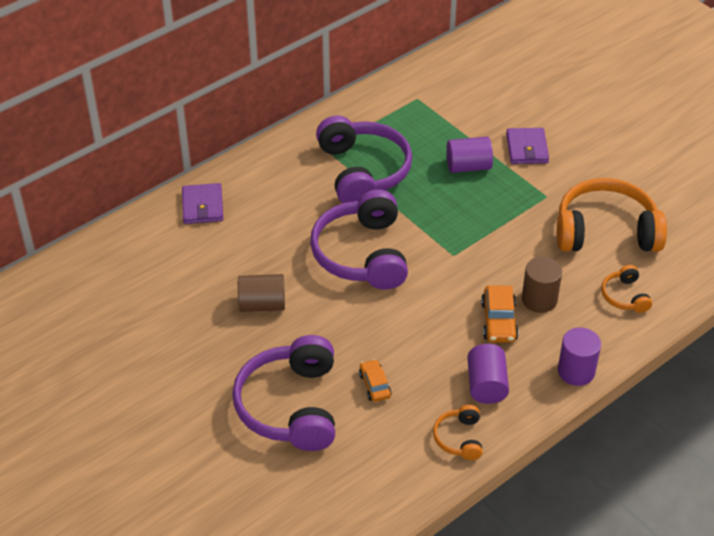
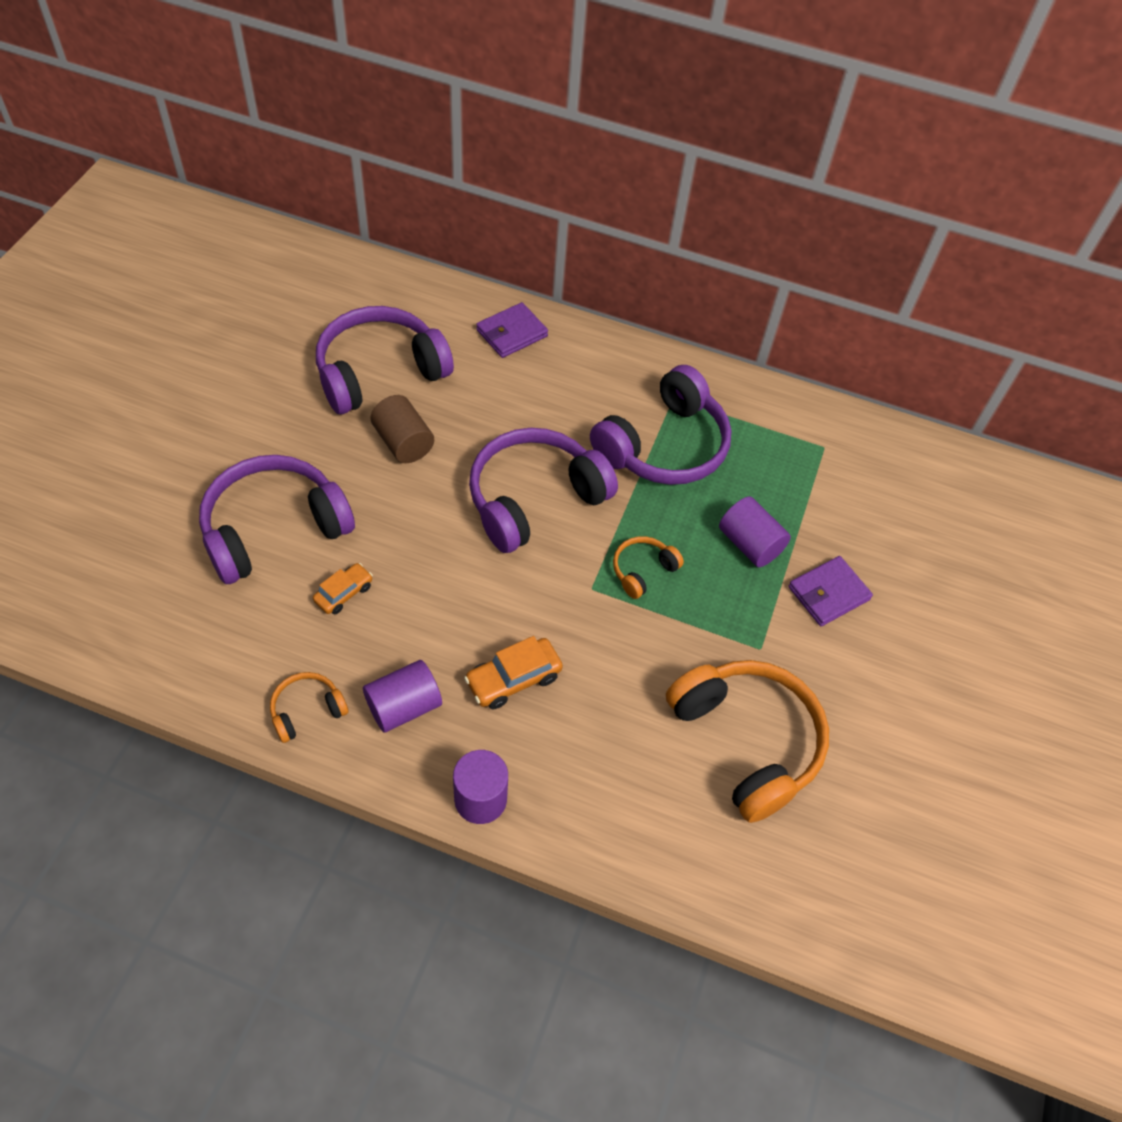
camera: 55 degrees right, 10 degrees up
brown cylinder [522,257,562,313] -> none
orange headphones [601,265,652,313] -> orange headphones moved to [613,536,684,599]
none -> purple headphones [316,306,454,414]

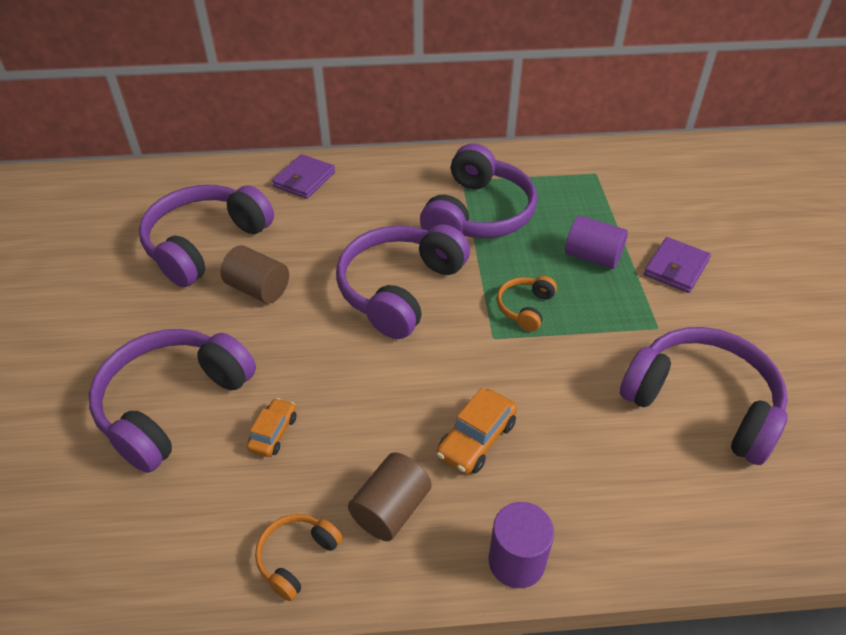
camera: 20 degrees left, 10 degrees down
purple cylinder [363,660,442,733] -> brown cylinder [348,452,432,541]
orange headphones [666,660,829,823] -> purple headphones [620,327,788,465]

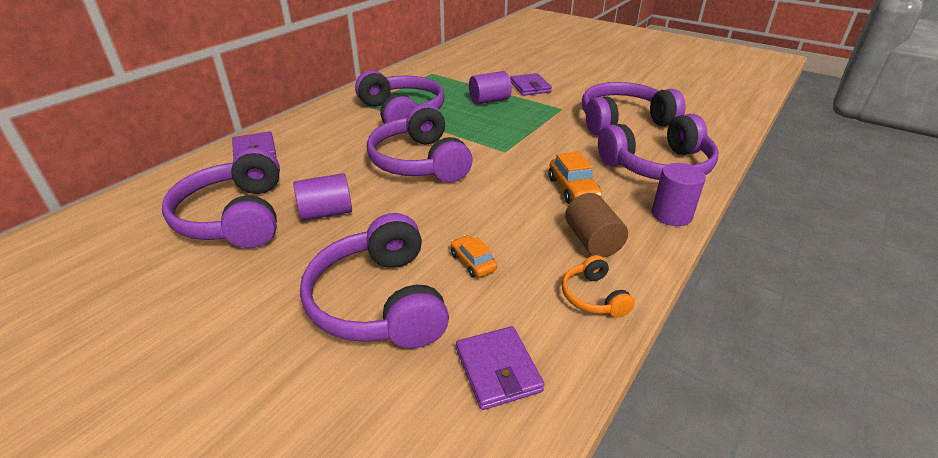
camera: 50 degrees left, 10 degrees down
brown cylinder [221,245,289,303] -> purple cylinder [294,173,352,221]
orange headphones [497,276,557,331] -> none
none -> purple wallet [456,326,545,410]
none -> purple headphones [598,114,718,180]

